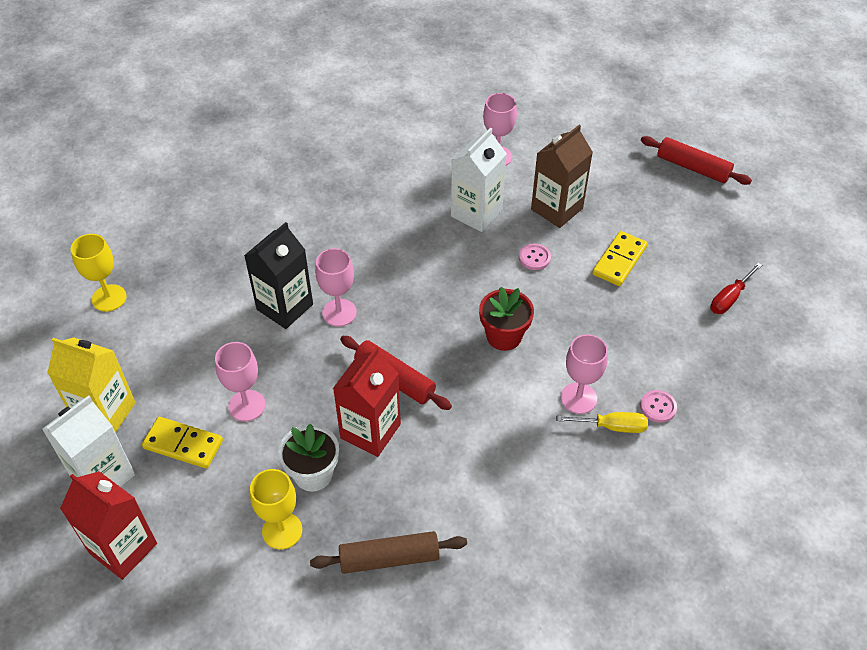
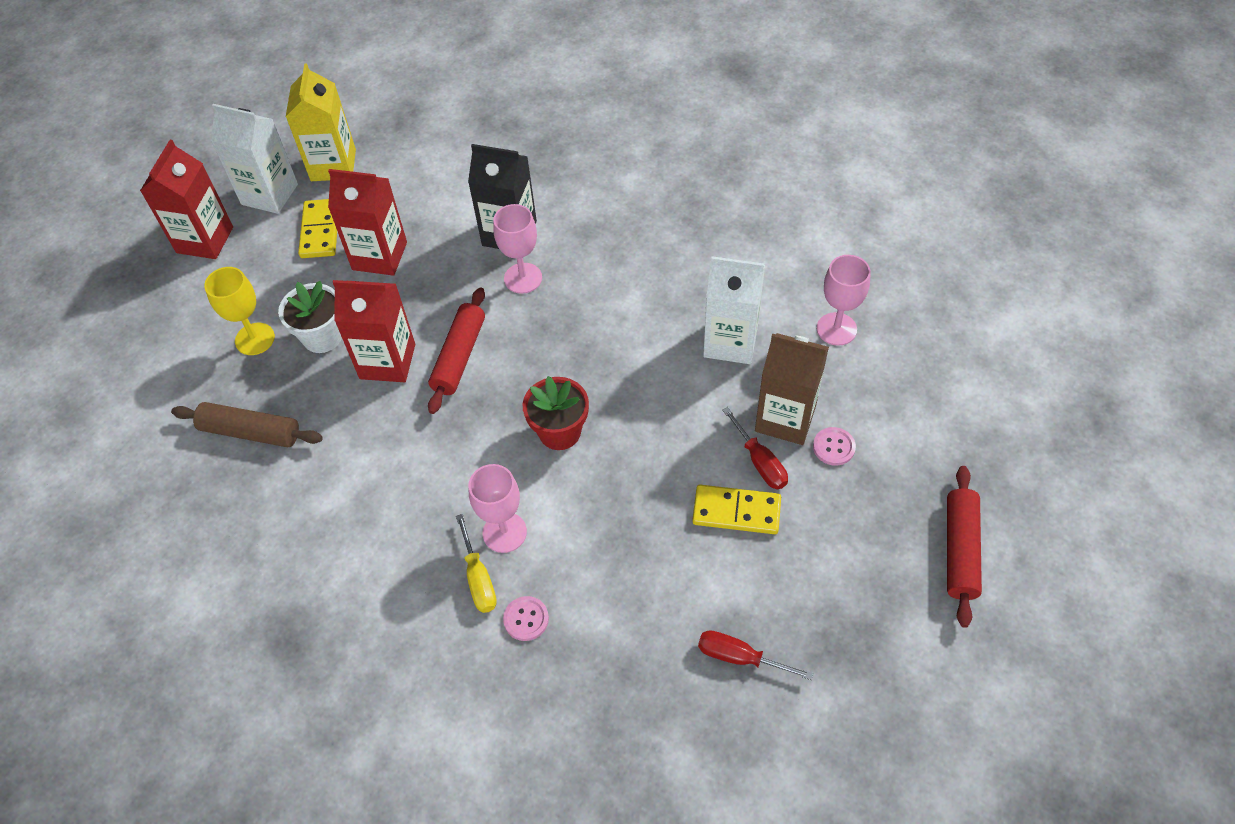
camera: 70 degrees right, 5 degrees up
yellow goblet [70,234,127,312] -> none
pink goblet [215,342,265,421] -> red carton [328,169,407,276]
brown rolling pin [310,531,467,574] -> brown rolling pin turned 45 degrees counterclockwise [171,402,323,447]
pink button [519,244,551,270] -> pink button moved to [813,427,856,466]
none -> red screwdriver [723,407,788,489]

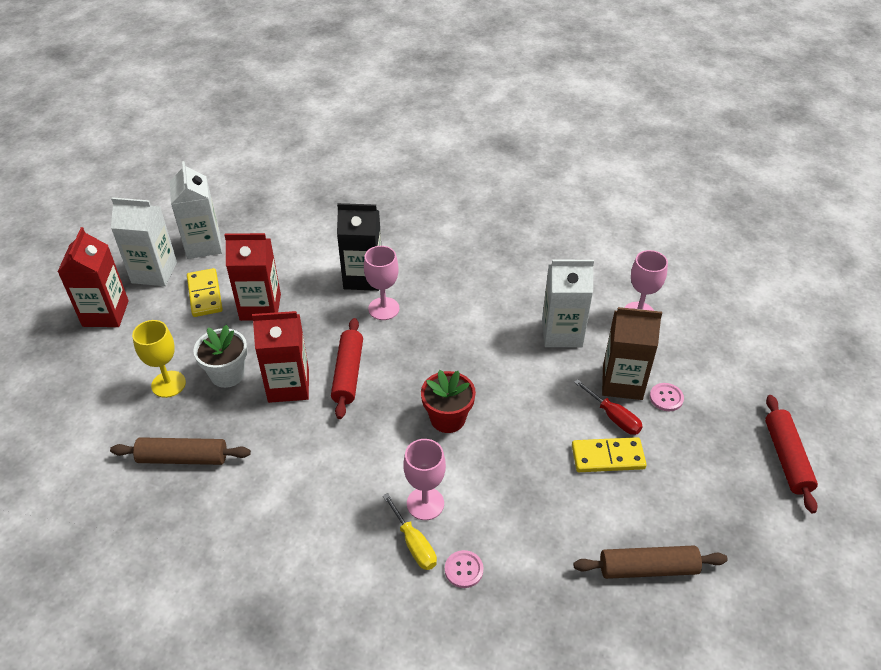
camera: 15 degrees left, 10 degrees down
yellow carton [286,63,356,181] -> white carton [169,161,222,259]
red screwdriver [698,630,813,680] -> brown rolling pin [573,546,728,579]

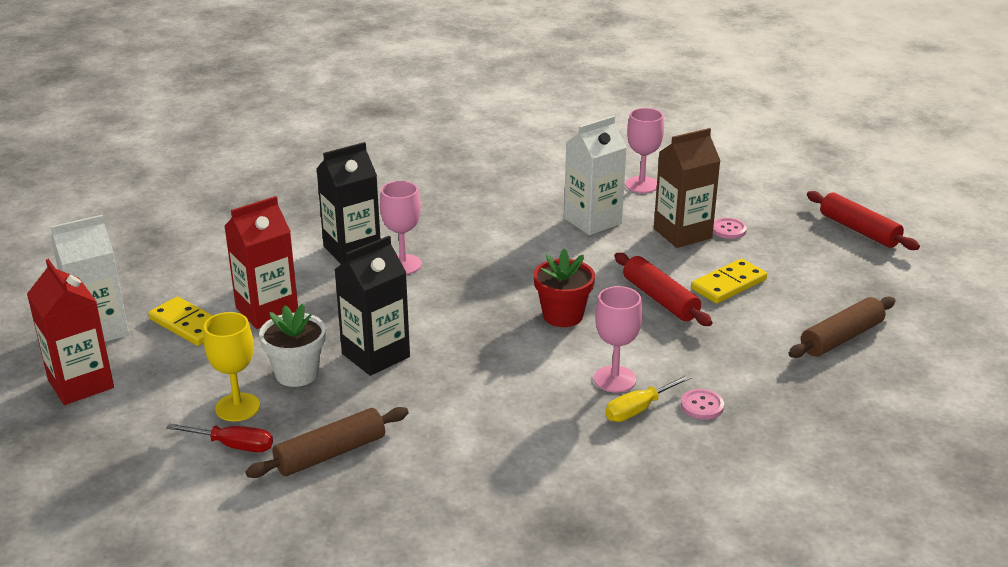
camera: 35 degrees left, 15 degrees down
white carton [169,161,222,259] -> none
red carton [252,311,309,403] -> black carton [334,236,410,376]
red rolling pin [331,318,363,419] -> red rolling pin moved to [614,253,712,326]
yellow screwdriver [383,493,437,570] -> yellow screwdriver turned 120 degrees clockwise [605,375,691,422]
red screwdriver [574,379,643,435] -> red screwdriver moved to [166,423,273,452]

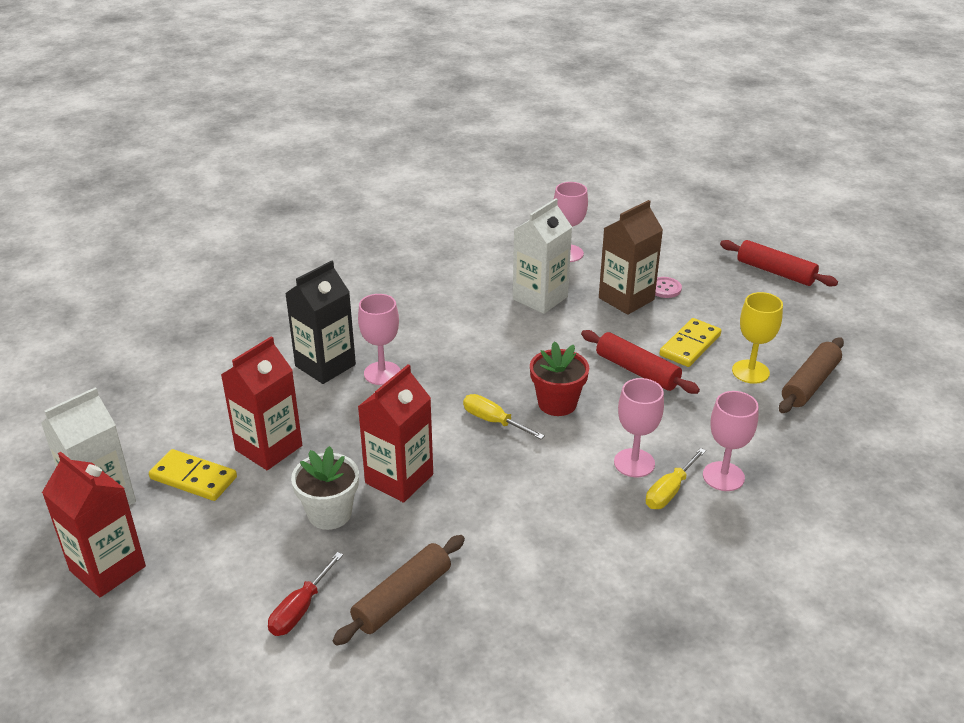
camera: 15 degrees left, 5 degrees up
red screwdriver [166,423,273,452] -> red screwdriver turned 120 degrees clockwise [268,552,343,636]
yellow goblet [203,312,260,421] -> yellow goblet moved to [732,292,783,384]
black carton [334,236,410,376] -> red carton [358,364,433,503]
pink button [681,389,724,420] -> pink goblet [703,391,759,491]
none -> yellow screwdriver [463,394,545,439]

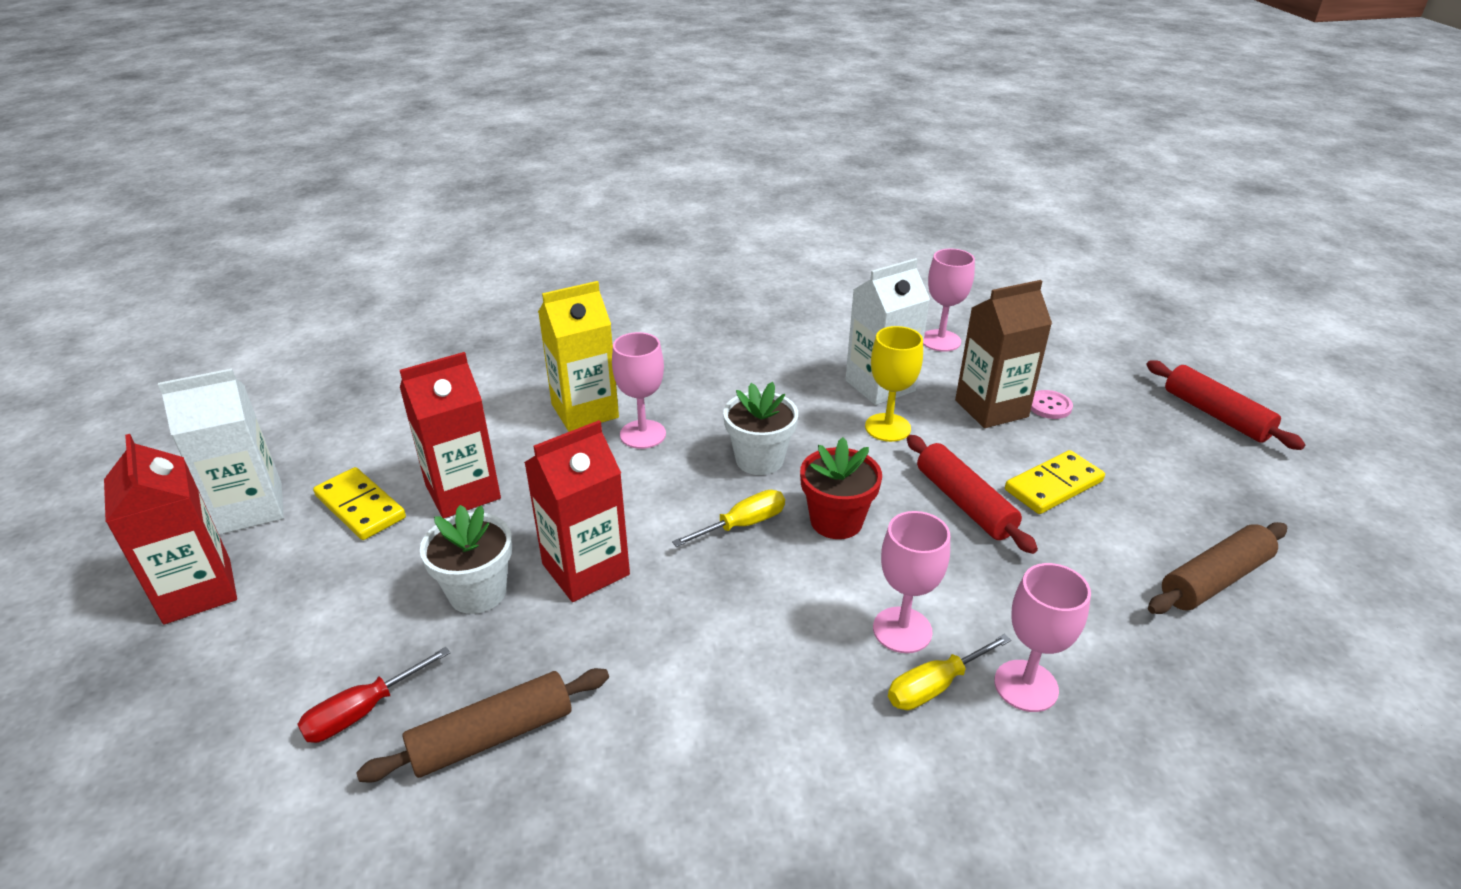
camera: 20 degrees right, 0 degrees up
black carton [285,260,356,384] -> yellow carton [538,281,619,432]
yellow screwdriver [463,394,545,439] -> yellow screwdriver turned 90 degrees clockwise [672,490,785,547]
yellow goblet [732,292,783,384] -> yellow goblet moved to [865,326,923,442]
none -> white flower pot [723,382,798,475]

